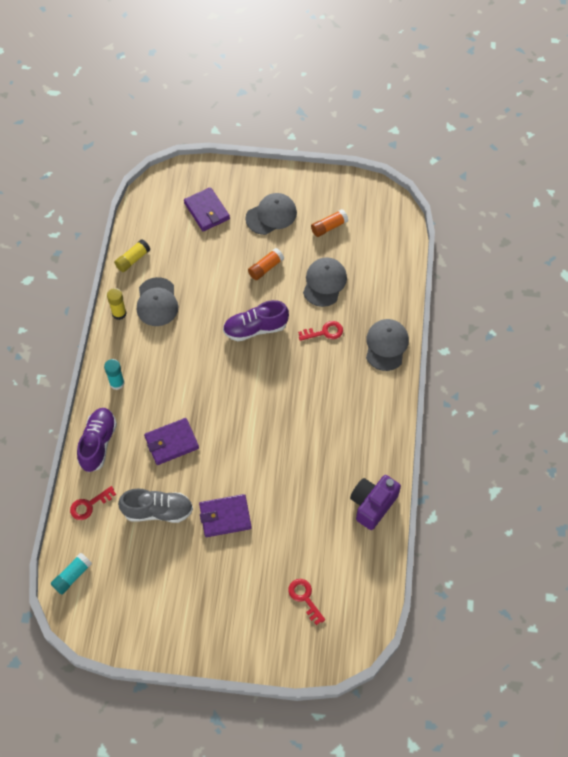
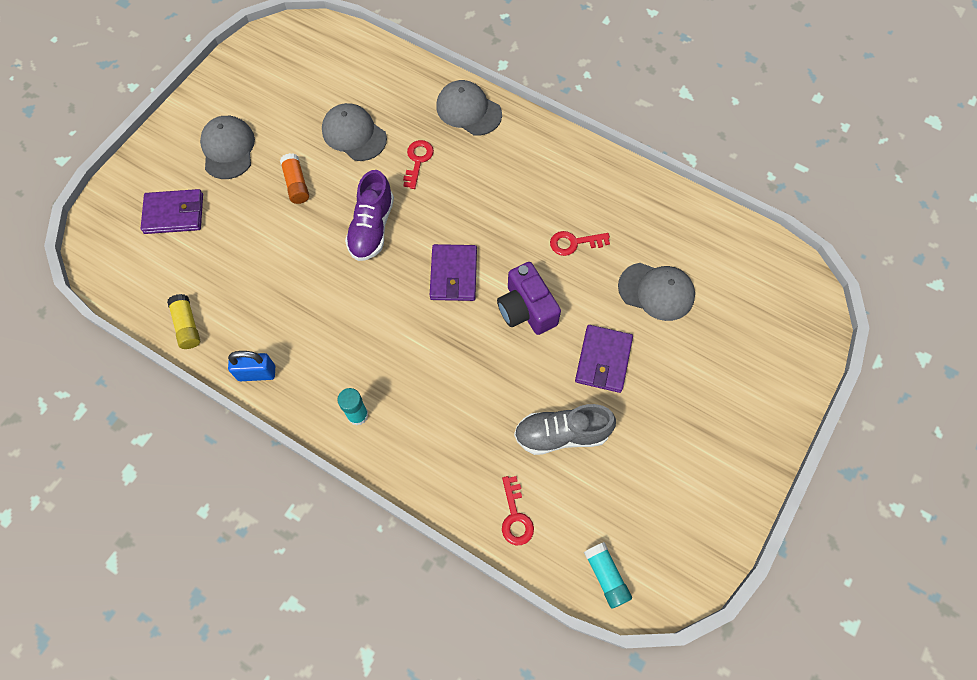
camera: 65 degrees left, 5 degrees up
purple shoe [77,408,117,472] -> none
yellow glue stick [107,288,127,320] -> blue padlock [228,351,275,381]
grey shoe [118,488,193,523] -> grey shoe turned 120 degrees counterclockwise [514,404,616,455]
grey cap [137,277,178,326] -> grey cap moved to [618,263,695,321]
purple wallet [144,418,199,465] -> purple wallet moved to [430,244,477,301]
red key [288,579,325,625] -> red key moved to [550,231,610,256]
orange glue stick [311,209,348,237] -> none
purple camera [350,475,401,530] -> purple camera moved to [497,262,561,335]

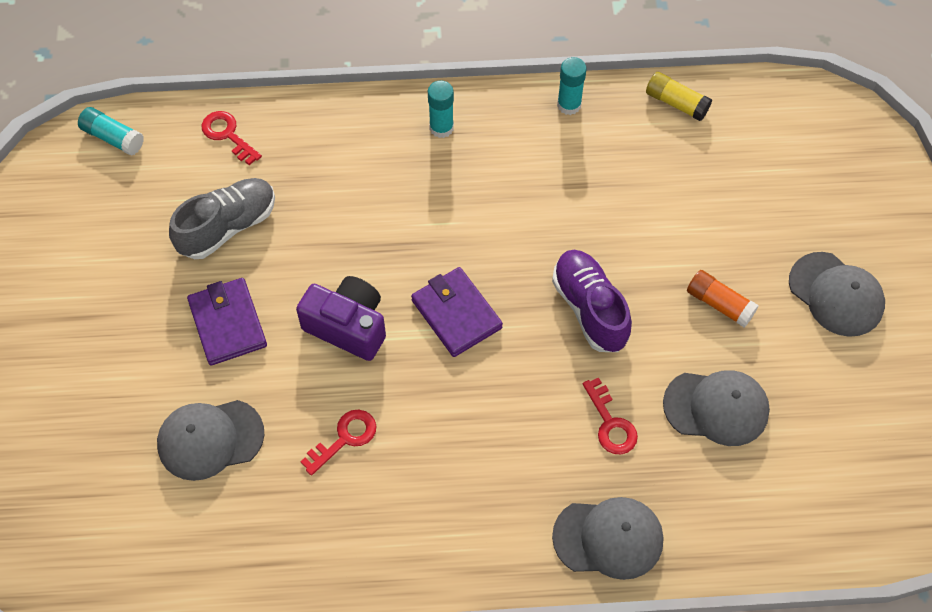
camera: 145 degrees right, 5 degrees down
purple wallet [140,189,203,234] -> none
blue padlock [228,351,275,381] -> turquoise glue stick [557,57,587,115]

